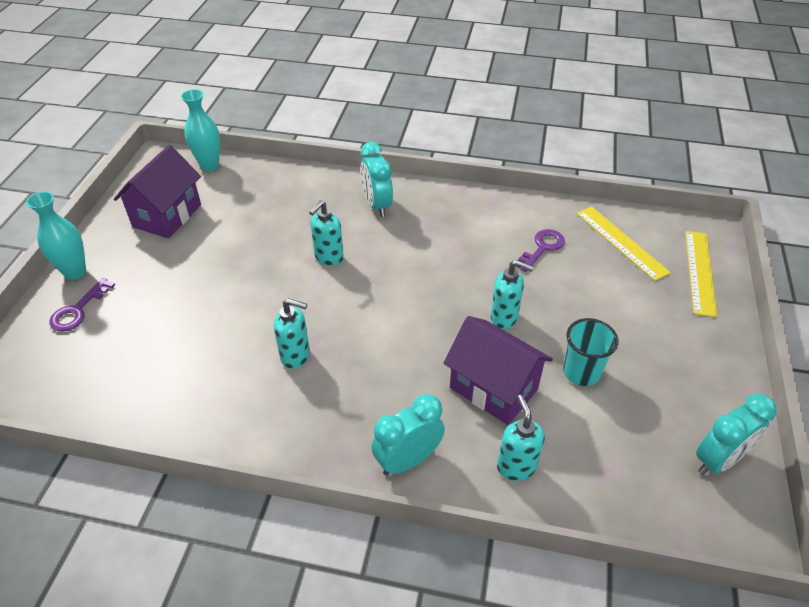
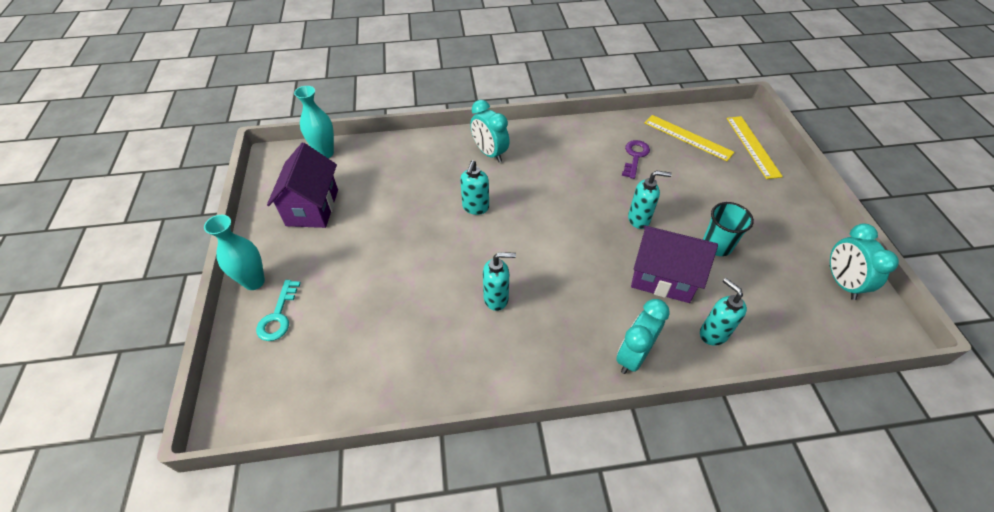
camera: 20 degrees left, 5 degrees up
purple key [50,278,115,332] -> turquoise key [256,280,301,341]
turquoise clock [696,394,777,475] -> turquoise clock turned 135 degrees clockwise [829,224,899,300]

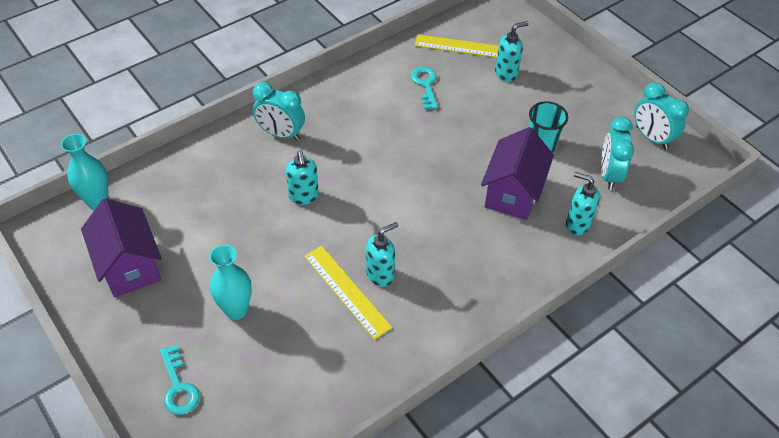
camera: 30 degrees left, 0 degrees up
turquoise vase [204,215,265,290] -> turquoise vase moved to [210,245,252,320]
turquoise clock [616,299,670,374] -> turquoise clock moved to [601,117,634,190]
purple key [622,140,650,179] -> turquoise key [411,67,438,109]
turquoise soap dispenser [628,170,672,229] -> turquoise soap dispenser moved to [495,21,528,82]
purple house [631,225,718,303] -> purple house turned 60 degrees counterclockwise [481,127,554,220]
yellow ruler [726,116,783,179] -> yellow ruler moved to [304,246,392,340]

